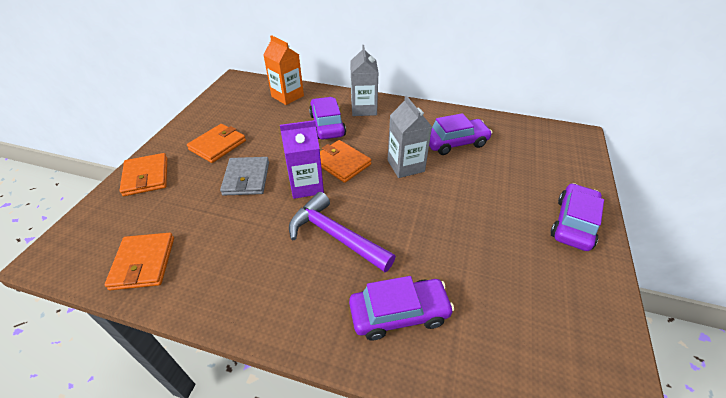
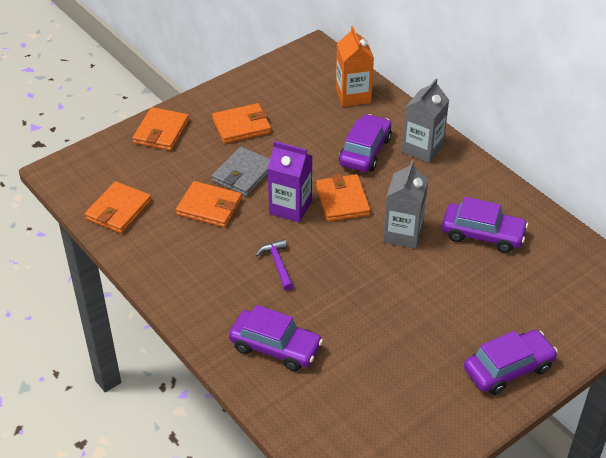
camera: 35 degrees right, 0 degrees up
purple hammer [289,192,396,272] -> purple hammer [256,239,294,291], size x0.54
none -> orange wallet [176,181,242,228]

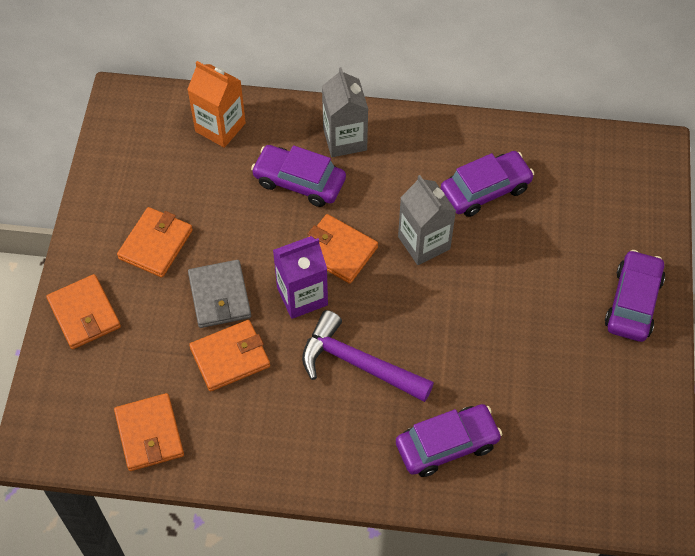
camera: 45 degrees left, 15 degrees up
purple hammer [256,239,294,291] -> purple hammer [302,310,434,402], size x1.84
purple car [339,114,392,172] -> purple car turned 45 degrees counterclockwise [251,145,346,207]

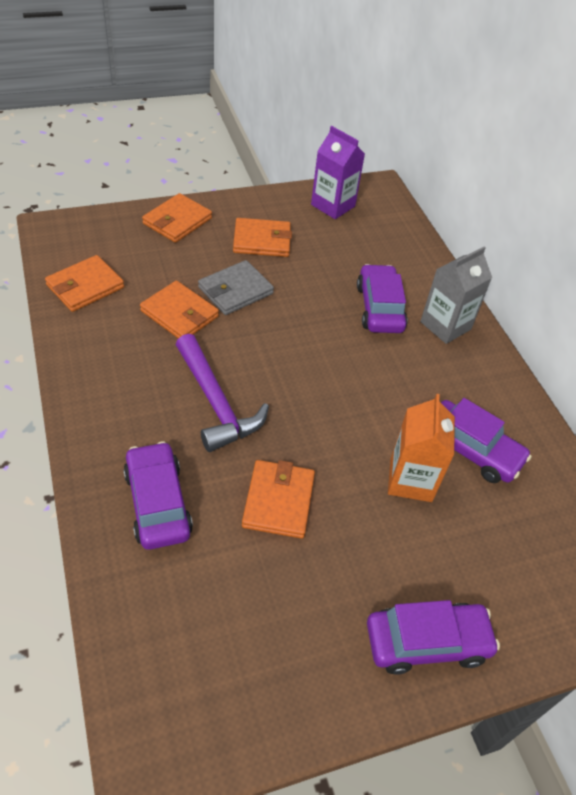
camera: 60 degrees right, 10 degrees down
orange carton [187,61,246,148] -> orange carton moved to [388,394,455,502]
purple carton [273,236,328,319] -> purple carton moved to [311,126,365,219]
purple hammer [302,310,434,402] -> purple hammer turned 150 degrees clockwise [176,334,269,452]
orange wallet [308,214,378,284] -> orange wallet moved to [242,460,315,539]
purple car [396,404,502,477] -> purple car turned 150 degrees counterclockwise [123,441,193,550]
grey carton [398,175,456,265] -> none

